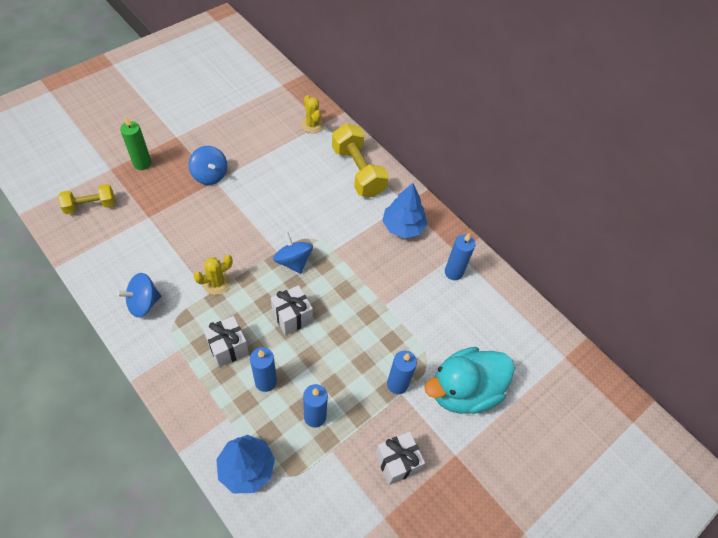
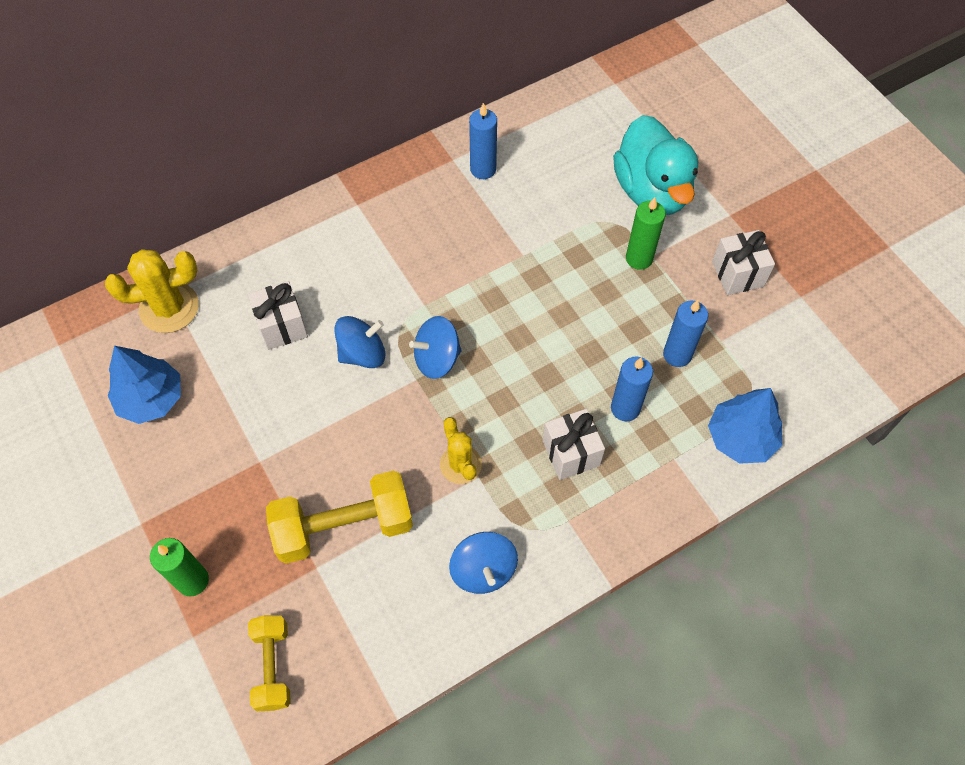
camera: 75 degrees left, 5 degrees up
blue spinning top [189,146,227,185] -> blue spinning top moved to [334,316,386,368]
white gift [271,285,313,335] -> white gift moved to [248,281,308,350]
yellow cactus [301,95,324,133] -> yellow cactus [105,249,199,333], size x1.53
yellow dumbbell [332,124,389,197] -> yellow dumbbell moved to [266,470,413,564]
blue tree [382,183,427,238] -> blue tree moved to [108,346,181,424]
blue candle [387,351,417,394] -> green candle [626,197,666,270]

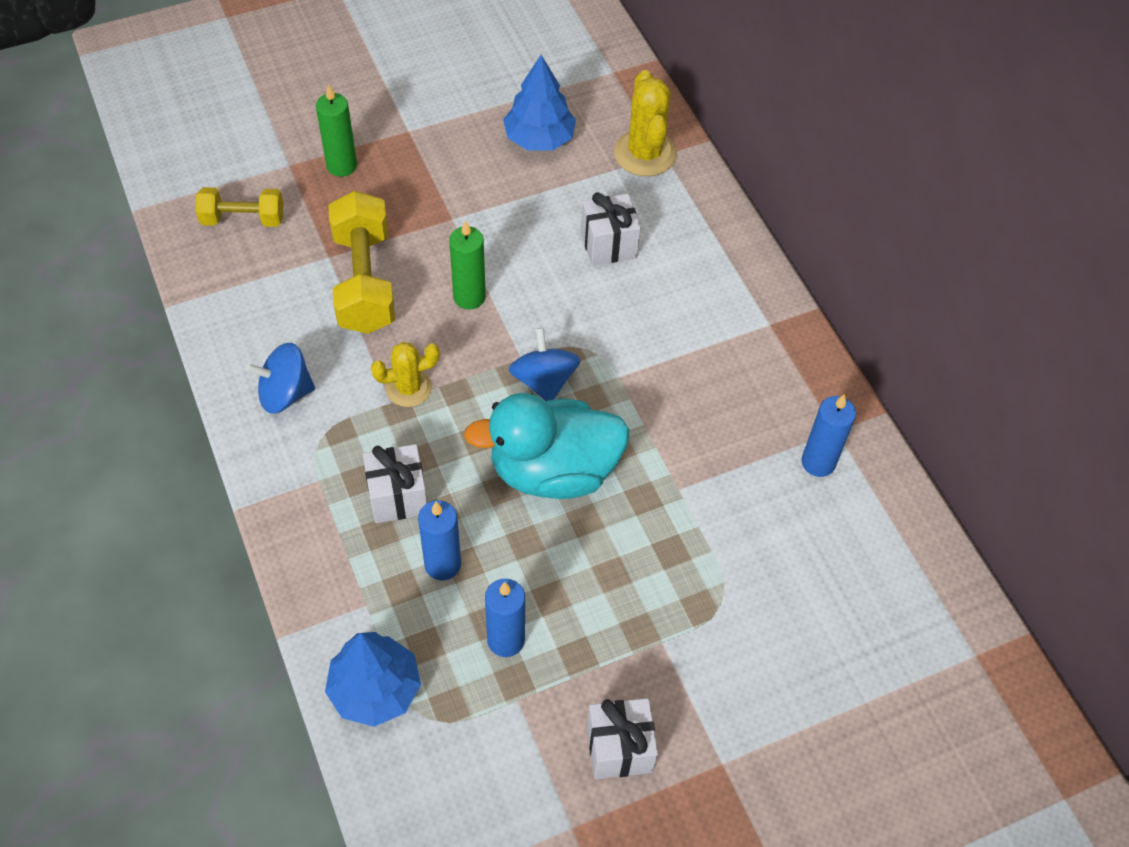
camera: 95 degrees right, 5 degrees down
blue spinning top [334,316,386,368] -> none
turquoise duck [613,115,698,215] -> turquoise duck moved to [464,393,630,499]
green candle [626,197,666,270] -> green candle moved to [449,220,486,309]

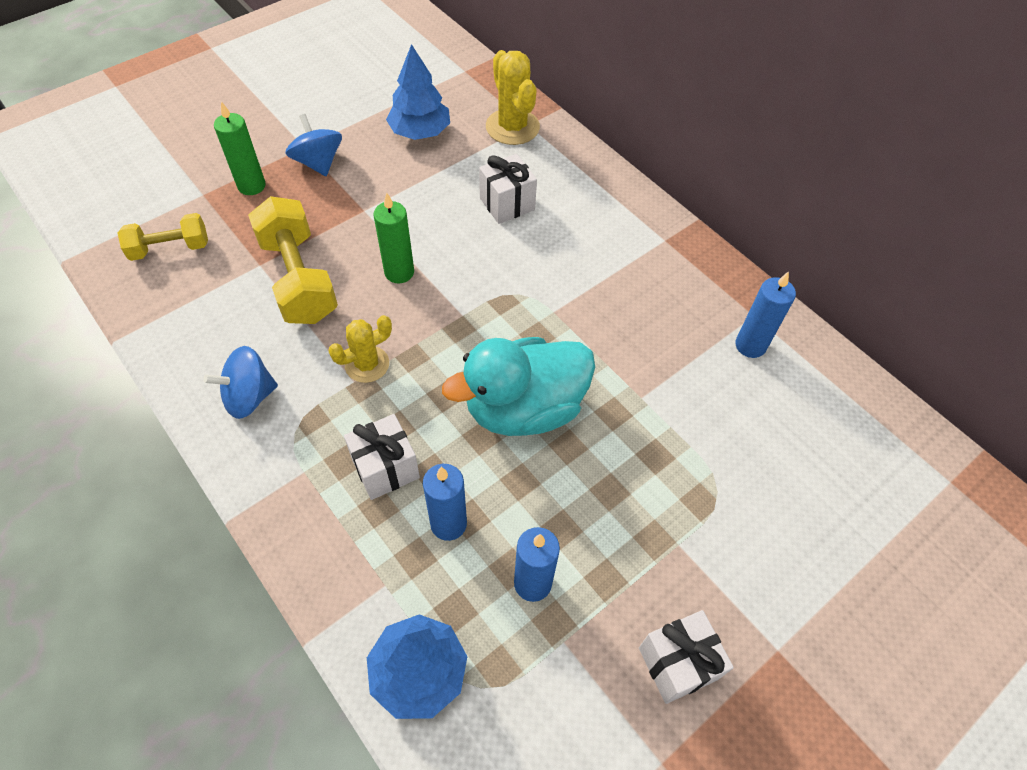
camera: 15 degrees left, 0 degrees up
blue spinning top [509,328,581,401] -> blue spinning top moved to [285,114,342,176]

